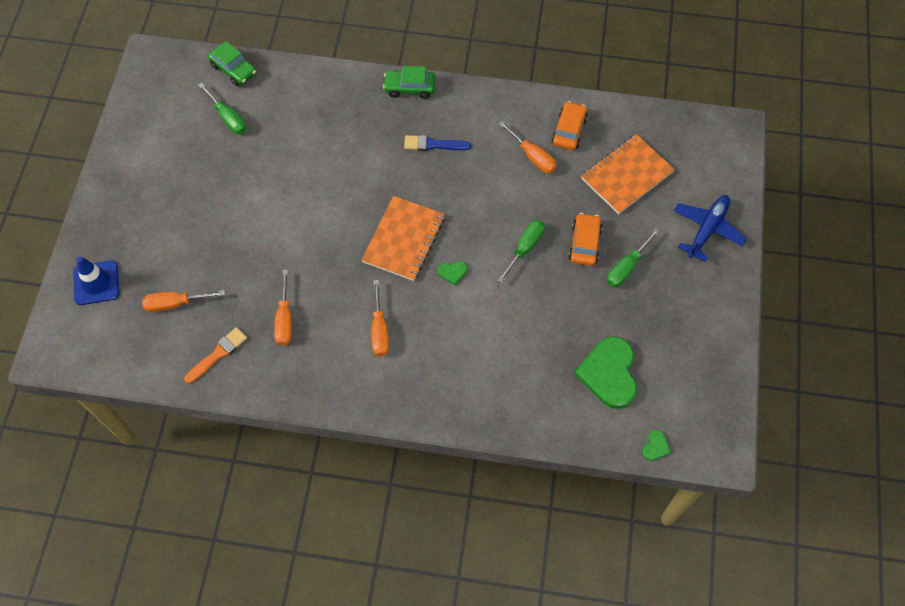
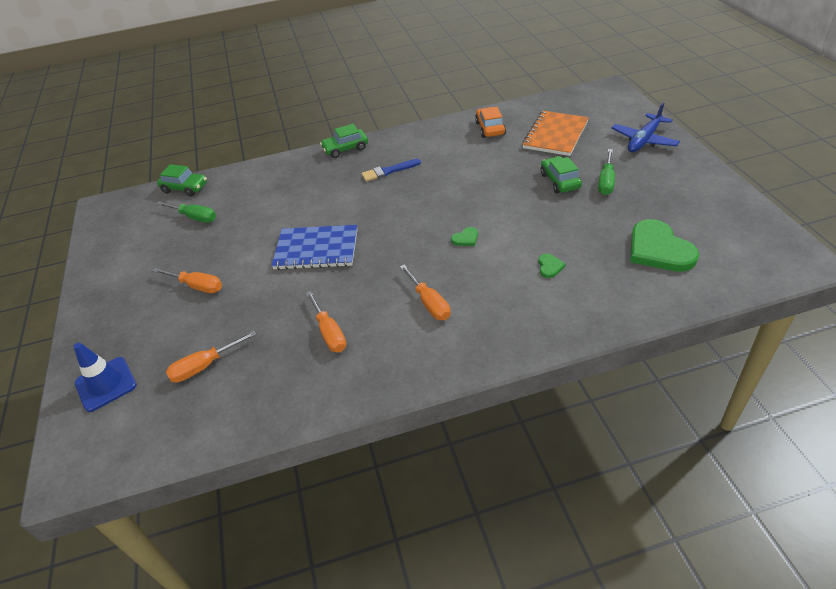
camera: 20 degrees left, 20 degrees down
orange brush [184,327,247,383] -> none
orange notebook [361,196,445,281] -> none
green screwdriver [497,220,545,284] -> none
orange screwdriver [499,121,556,173] -> orange screwdriver moved to [152,268,222,293]
orange car [568,213,603,266] -> green car [541,156,582,193]
green heart [642,430,671,461] -> green heart moved to [538,254,566,278]
blue plane [674,195,747,262] -> blue plane turned 150 degrees counterclockwise [611,103,680,152]
none -> blue notebook [271,225,357,270]

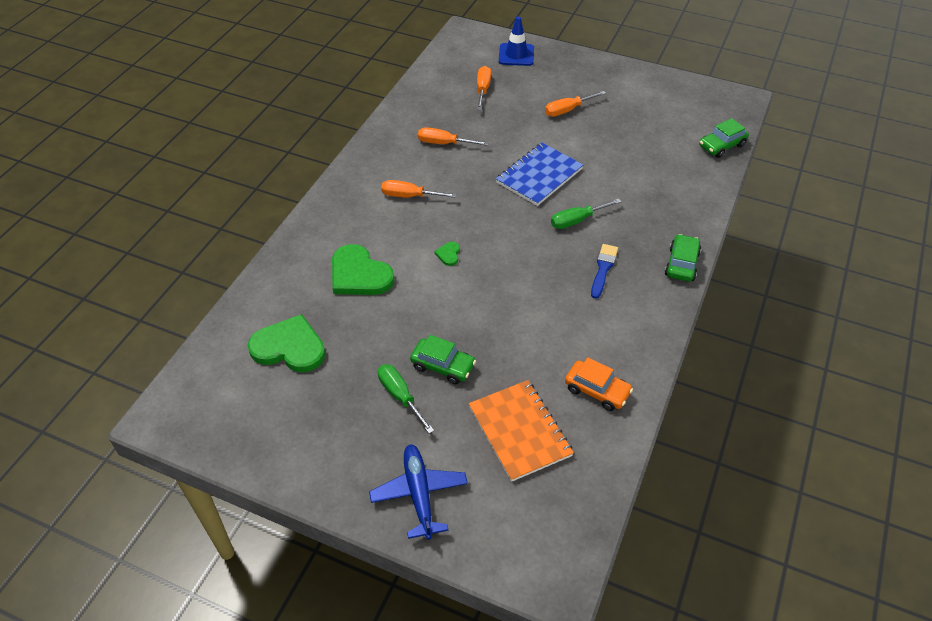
camera: 125 degrees right, 5 degrees up
green screwdriver [156,201,216,223] -> green screwdriver moved to [551,199,621,229]
green heart [538,254,566,278] -> green heart [332,244,394,295], size x2.34

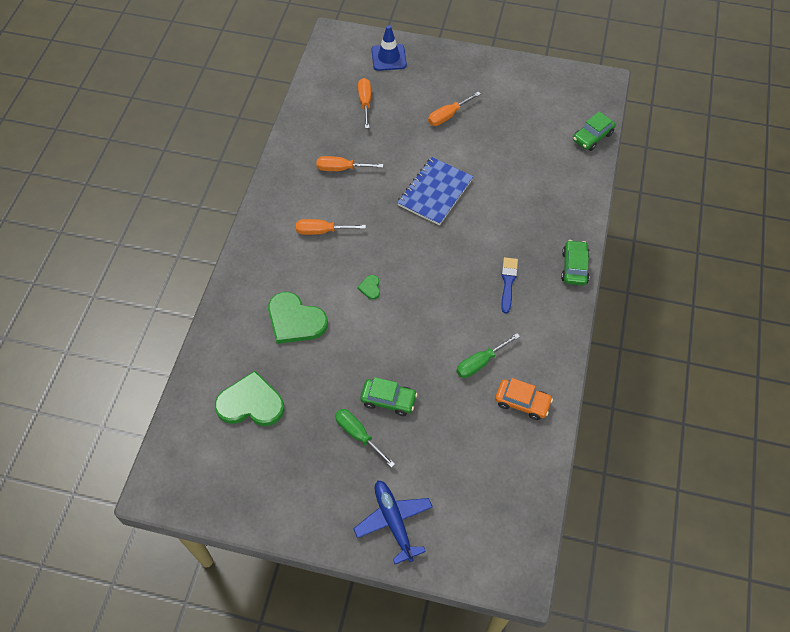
camera: 10 degrees left, 10 degrees up
orange notebook [469,380,574,482] -> none
green screwdriver [551,199,621,229] -> green screwdriver moved to [456,333,520,378]

